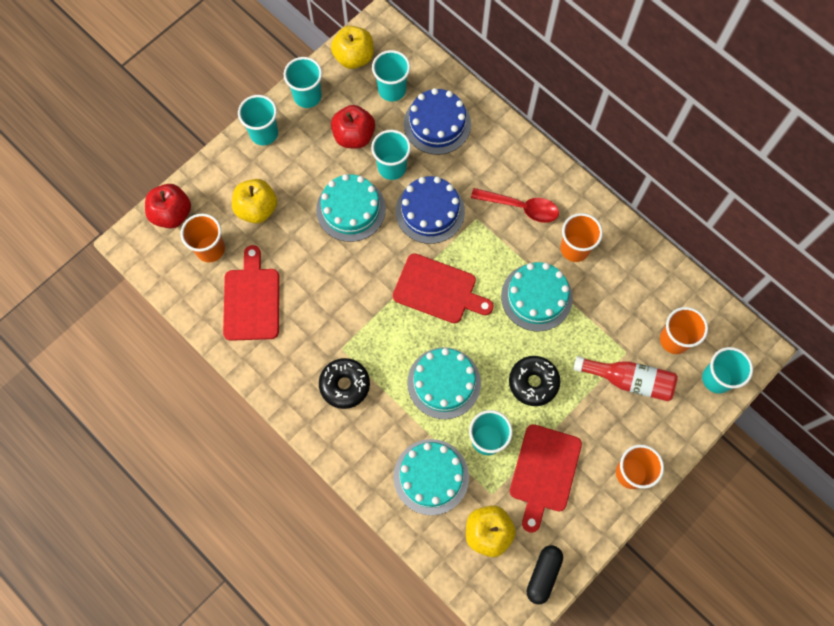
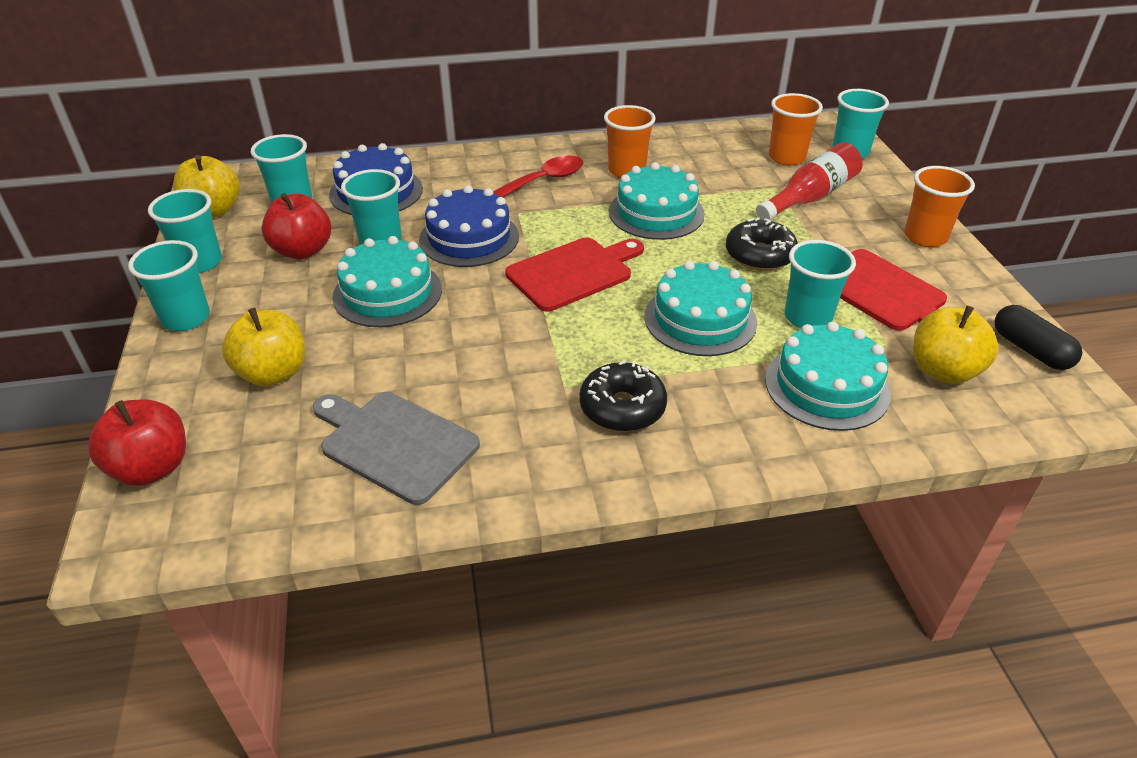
camera: 55 degrees left, 30 degrees down
orange cup [181,213,225,262] -> none
red cutting board [223,245,279,341] -> grey cutting board [312,392,480,505]

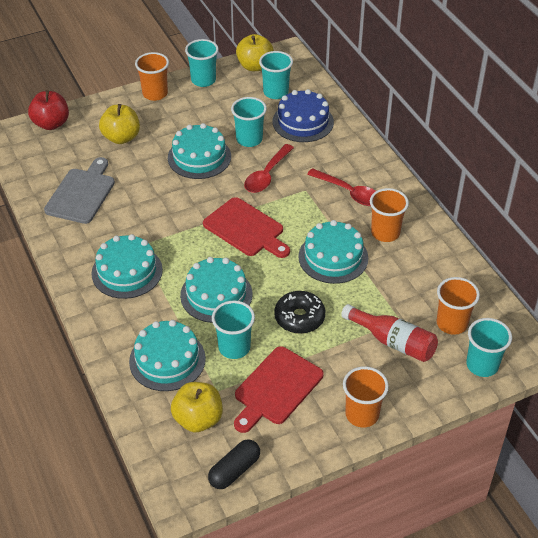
camera: 75 degrees right, 5 degrees up
turquoise cup [128,240,210,331] -> orange cup [135,52,169,101]
red apple [262,193,331,259] -> none
blue cake [419,185,519,267] -> red spoon [244,144,294,193]
black donut [579,360,667,432] -> turquoise cake [91,234,163,299]

